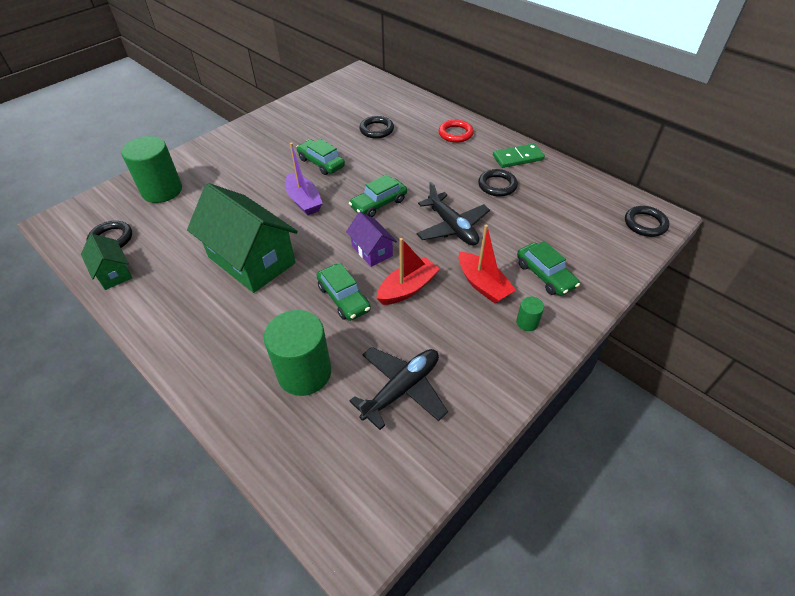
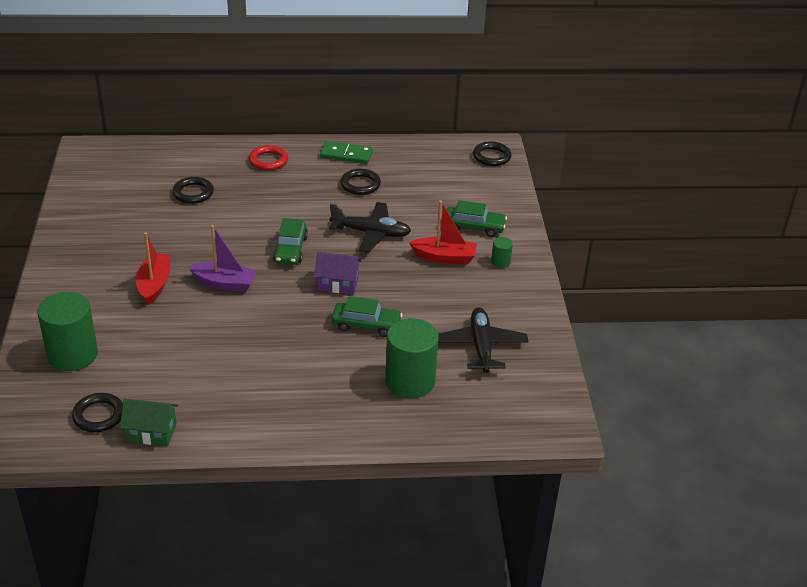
camera: 50 degrees left, 10 degrees down
green house [187,183,298,293] -> none
green car [296,139,345,175] -> none
red boat [376,238,440,305] -> red boat moved to [136,232,170,305]
green domino [493,143,545,168] -> green domino turned 75 degrees clockwise [320,141,373,164]

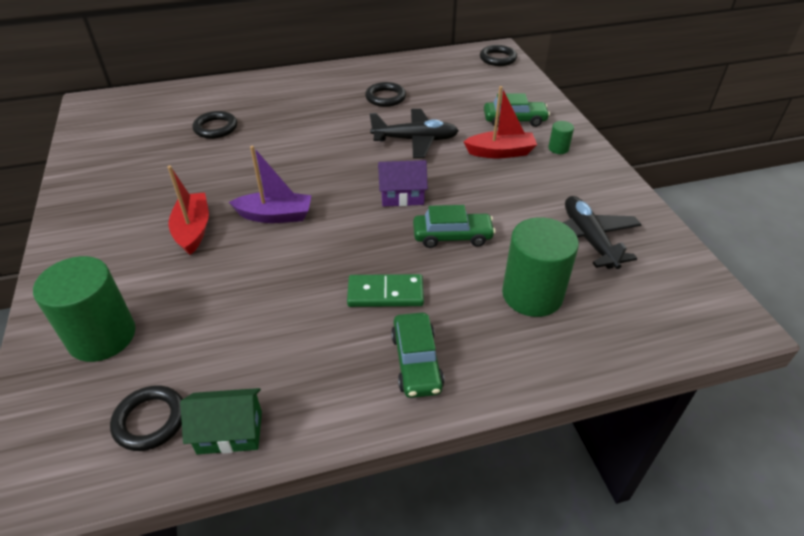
camera: 10 degrees left, 5 degrees up
red ring [249,145,288,171] -> none
green car [273,218,308,265] -> green car moved to [391,313,444,398]
green domino [320,141,373,164] -> green domino moved to [347,274,424,307]

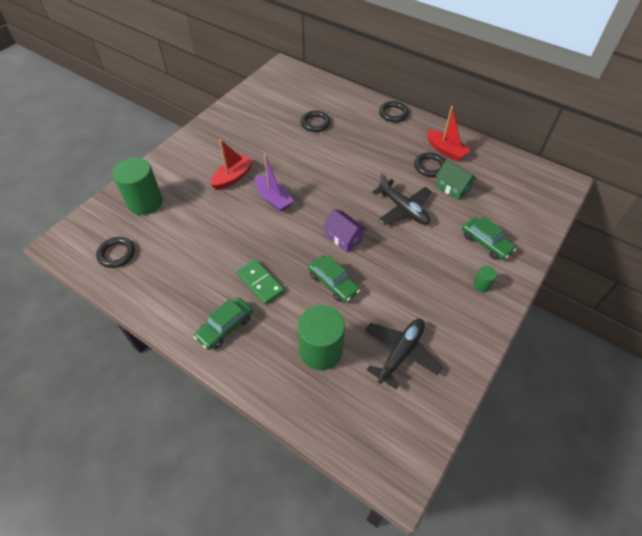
camera: 50 degrees right, 10 degrees up
green house [180,388,262,454] -> green house moved to [436,160,477,200]
red boat [463,86,537,158] -> red boat moved to [427,106,471,161]
black ring [480,45,517,66] -> black ring moved to [379,101,409,122]

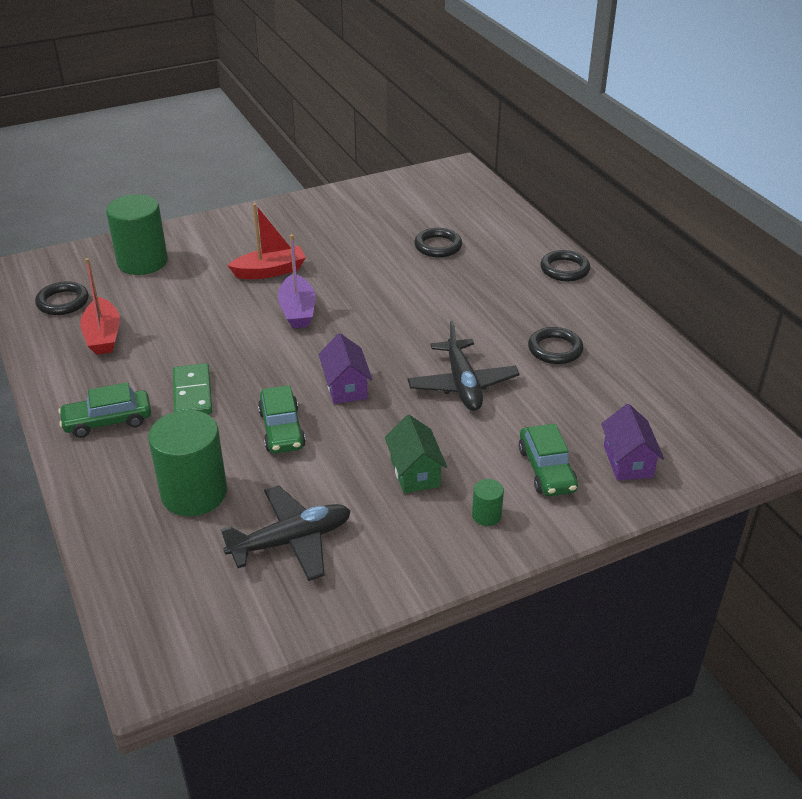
camera: 30 degrees right, 15 degrees down
red boat [427,106,471,161] -> red boat moved to [80,258,120,355]
green house [436,160,477,200] -> green house moved to [385,415,447,493]
none -> purple house [601,404,664,481]

